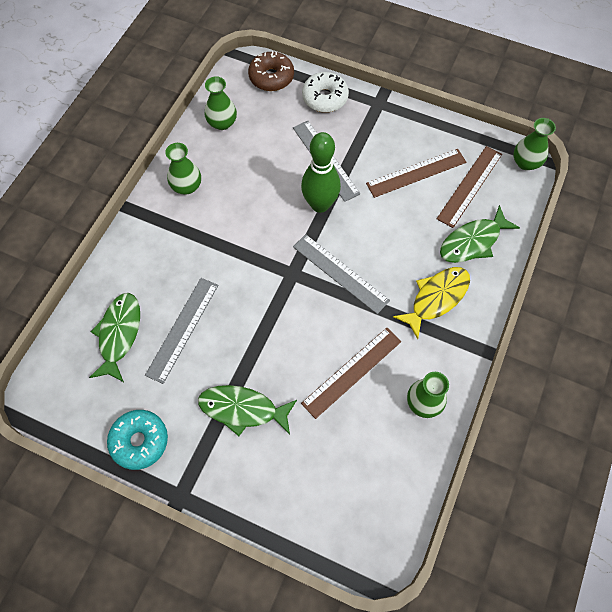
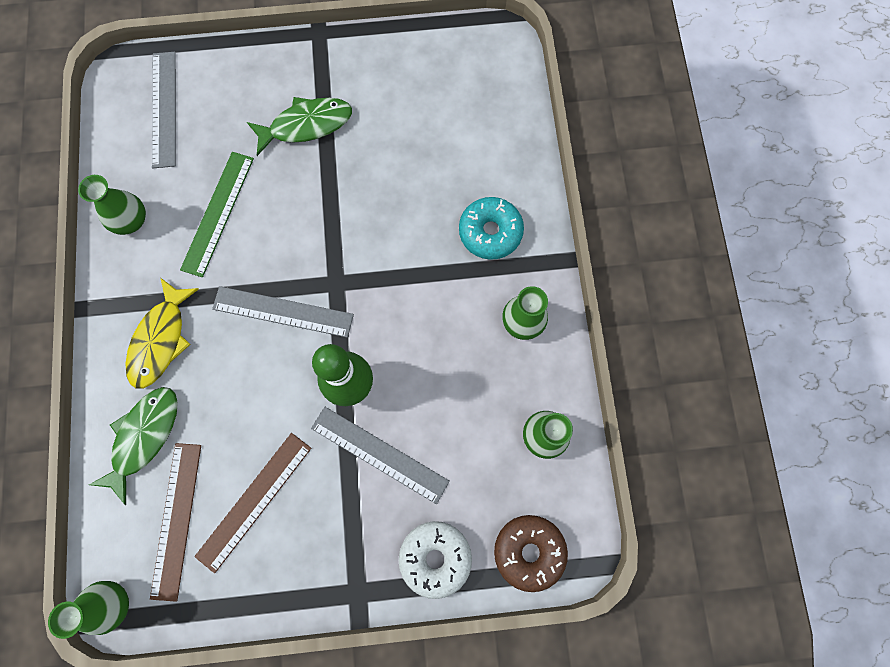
camera: 150 degrees right, 10 degrees up
green fish [89,293,140,382] -> none
turquoise donut [107,410,168,470] -> turquoise donut moved to [459,197,524,260]
grey ruler [145,278,218,384] -> grey ruler moved to [152,52,176,168]
brown ruler [301,328,401,419] -> green ruler [180,152,254,277]

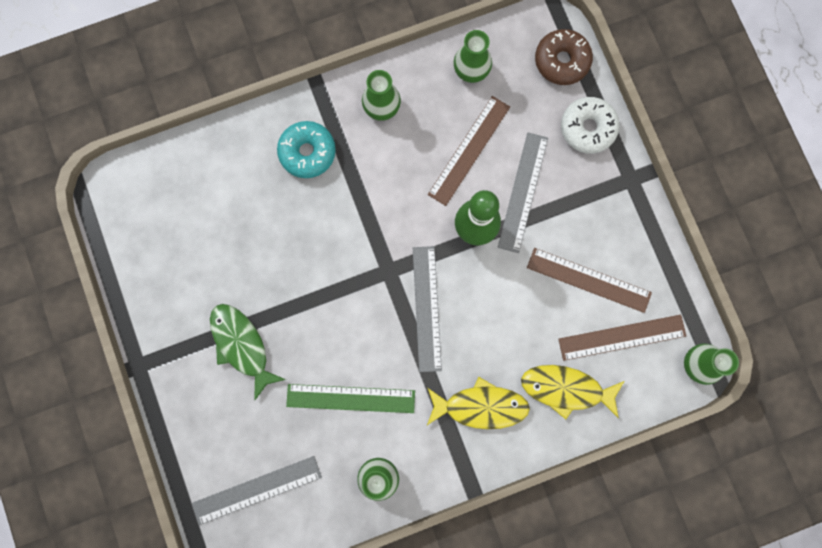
camera: 105 degrees left, 5 degrees up
green fish [89,387,178,505] -> yellow fish [521,365,624,419]
none -> brown ruler [428,96,510,206]

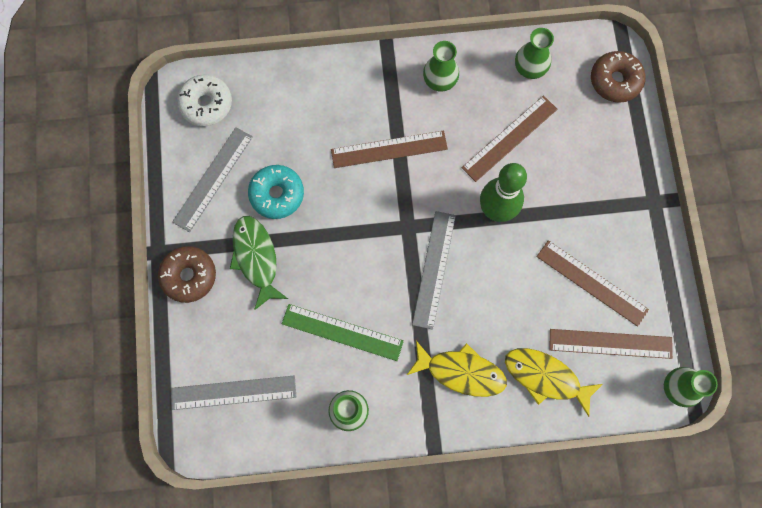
camera: 15 degrees right, 5 degrees down
turquoise donut [277,121,336,178] -> turquoise donut moved to [248,165,304,219]
grey ruler [498,133,548,253] -> grey ruler moved to [172,127,253,232]
white donut [561,97,619,154] -> white donut moved to [177,74,232,127]
none -> brown donut [158,246,216,303]
none -> brown ruler [331,131,448,168]

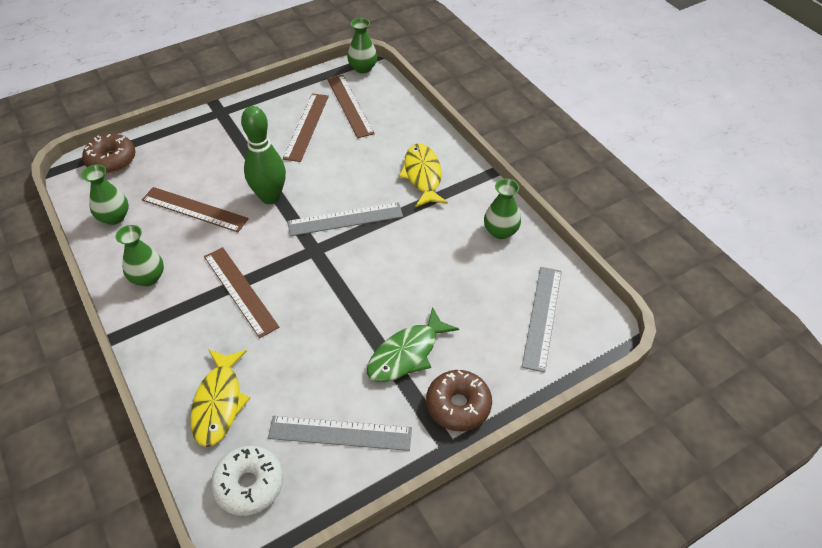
camera: 115 degrees left, 25 degrees down
grey ruler [171,376,296,410] -> grey ruler turned 45 degrees clockwise [522,267,562,372]
turquoise donut [248,165,304,219] -> none
green ruler [282,304,404,361] -> none
yellow fish [505,348,603,417] -> yellow fish moved to [190,349,250,447]

